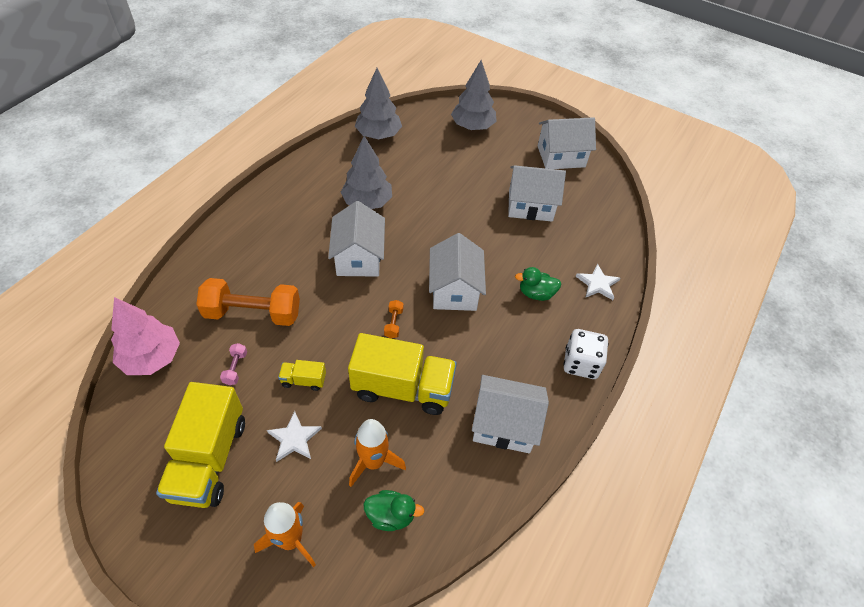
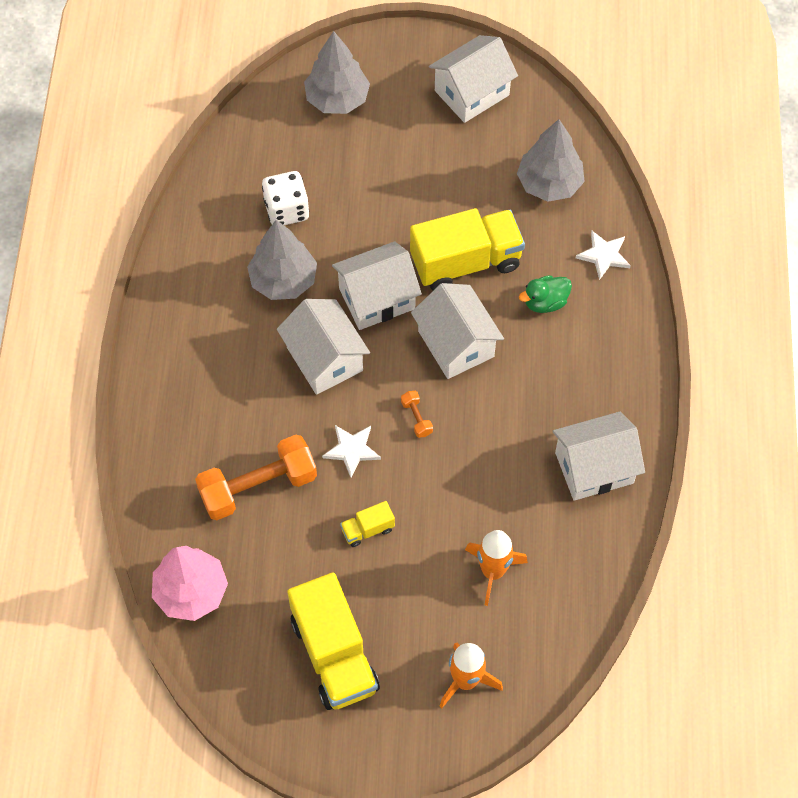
camera: 25 degrees left, 10 degrees up
pink dumbbell [220,343,247,385] -> none
white star [267,411,322,462] -> white star moved to [322,425,381,477]
yellow truck [348,333,457,415] -> yellow truck moved to [410,208,525,291]
grey tree [355,68,402,139] -> grey tree moved to [517,119,585,202]
green duck [363,490,424,531] -> none
white house [508,165,566,222] -> white house moved to [332,241,422,330]
white dice [563,329,608,379] -> white dice moved to [262,171,309,225]

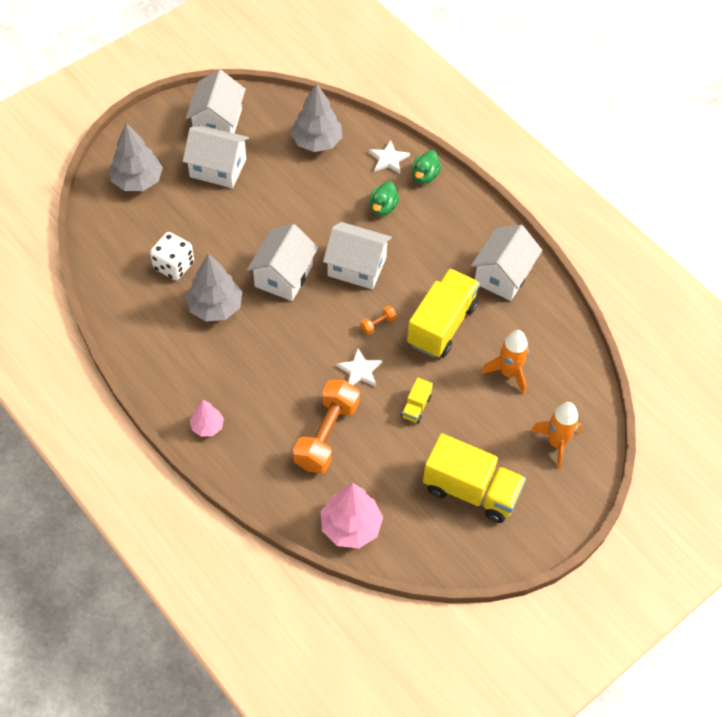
camera: 45 degrees left, 5 degrees down
white house [277,299,370,395] -> white house moved to [183,125,249,188]
orange dumbbell [401,391,433,438] -> orange dumbbell turned 60 degrees counterclockwise [360,306,397,335]
yellow truck [410,208,525,291] -> yellow truck moved to [407,268,480,358]
none -> pink tree [190,400,224,437]
none -> green duck [412,150,441,184]

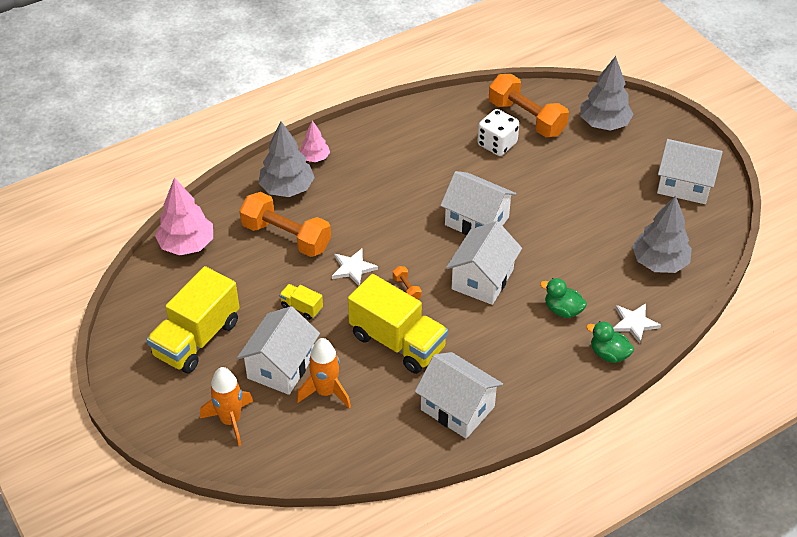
camera: 100 degrees right, 10 degrees down
white house [183,125,249,188] -> white house moved to [237,306,320,395]
grey tree [186,254,242,322] -> grey tree moved to [258,121,315,197]
none -> orange dumbbell [489,74,569,137]

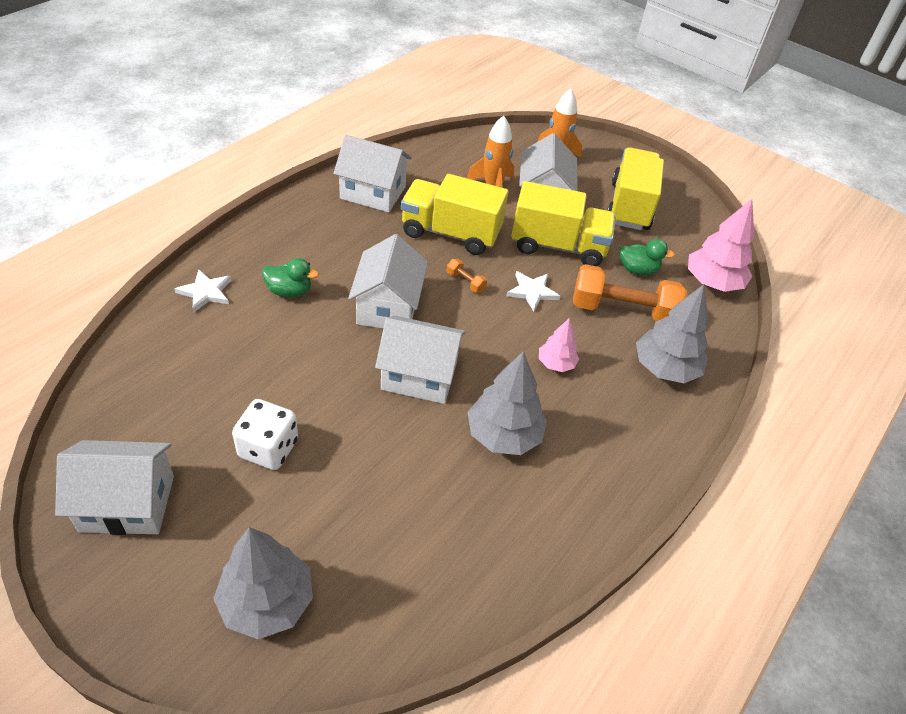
camera: 155 degrees right, 0 degrees up
yellow truck [279,284,323,320] -> yellow truck [511,181,616,266], size x2.25
pink tree [300,120,330,162] -> pink tree moved to [539,318,579,372]
white dice [478,109,519,156] -> white dice moved to [232,399,298,470]
orange dumbbell [489,74,569,137] -> none
green duck [586,321,634,363] -> green duck moved to [619,239,675,275]
grey tree [632,195,692,273] -> grey tree moved to [468,351,547,455]

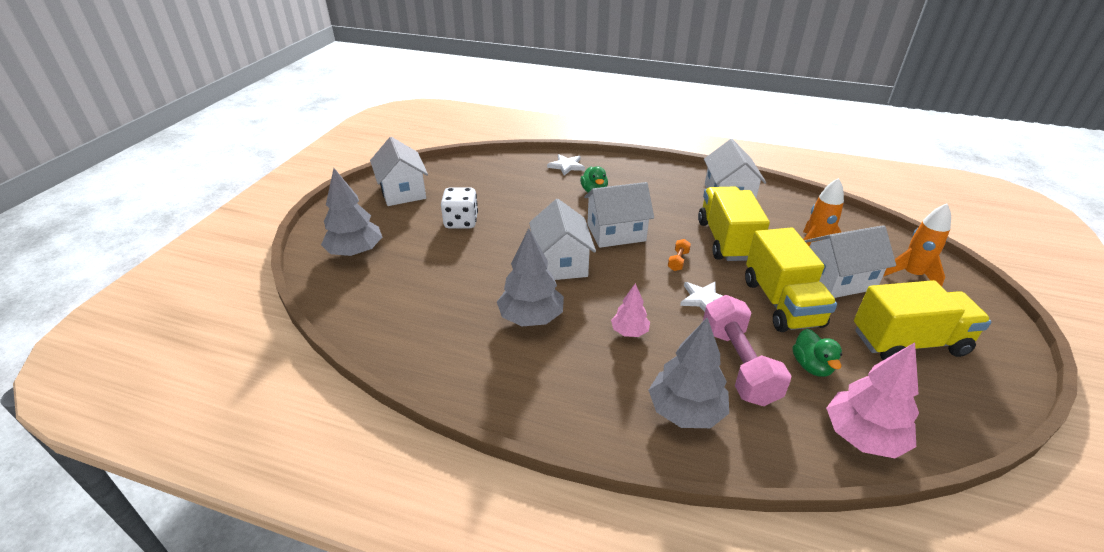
camera: 75 degrees right, 10 degrees down
orange dumbbell [573,264,687,321] -> pink dumbbell [703,295,791,406]

